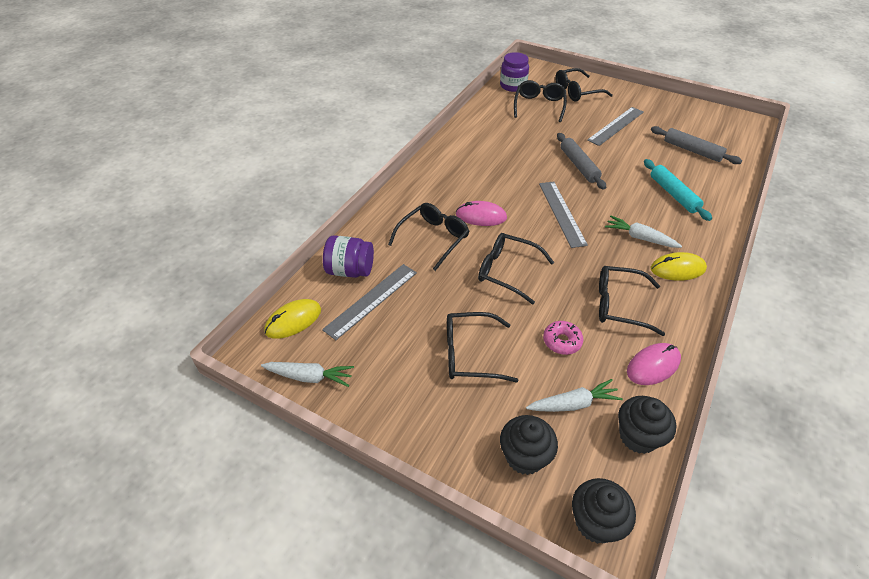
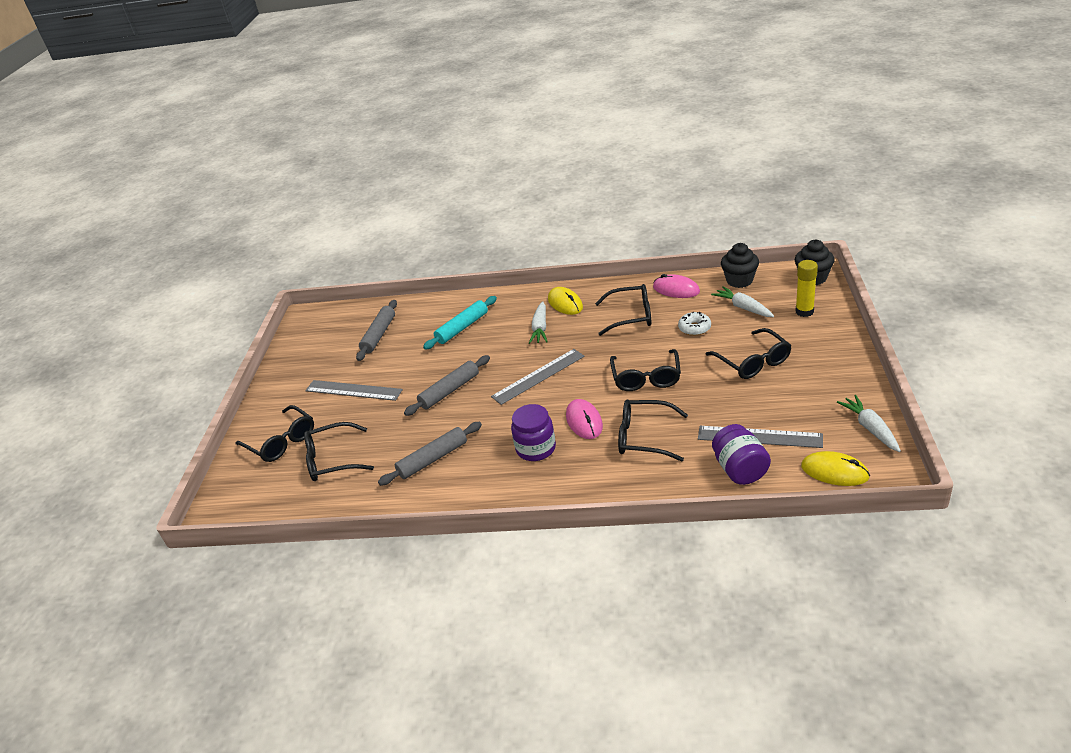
camera: 110 degrees left, 10 degrees down
purple jar [500,52,529,92] -> purple jar moved to [511,404,556,461]
black cupcake [500,415,558,475] -> yellow glue stick [795,260,818,317]
pink donut [543,321,583,355] -> white donut [678,311,711,336]
black glasses [599,266,665,336] -> black glasses turned 75 degrees counterclockwise [595,284,651,336]
none -> grey rolling pin [378,422,482,486]

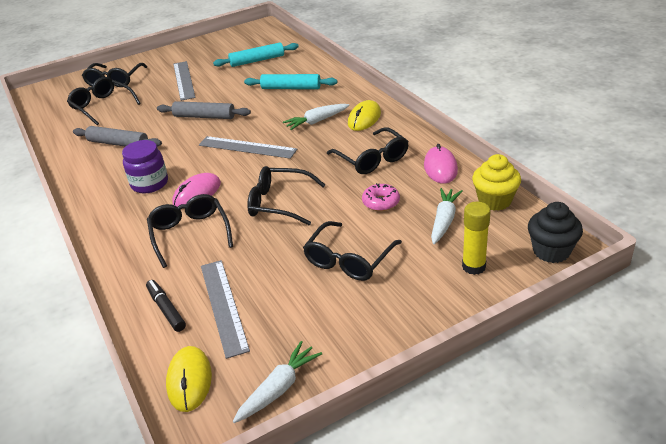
camera: 55 degrees right, 0 degrees up
grey rolling pin [356,300,397,361] -> turquoise rolling pin [213,42,299,67]
black glasses [610,349,681,391] -> black glasses turned 45 degrees clockwise [247,166,325,225]
white donut [678,311,711,336] -> pink donut [362,183,400,211]
purple jar [712,424,771,485] -> black marker [146,280,186,332]
black cupcake [721,243,759,288] -> yellow cupcake [472,154,521,211]

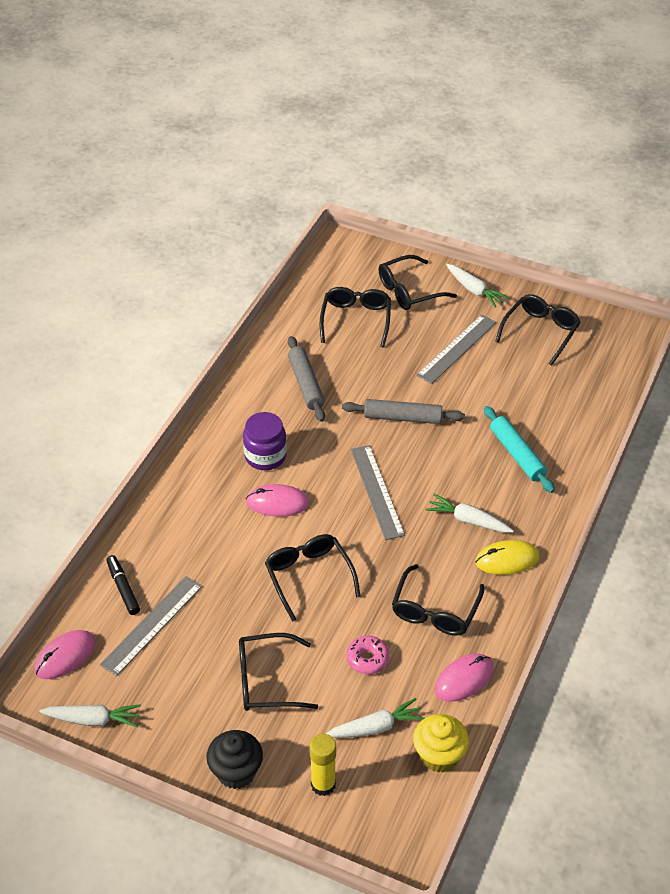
camera: 50 degrees right, 10 degrees up
black marker [146,280,186,332] -> black marker turned 45 degrees counterclockwise [106,555,140,615]
black glasses [147,194,233,268] -> black glasses moved to [495,294,580,366]
grey rolling pin [157,101,251,119] -> grey rolling pin turned 60 degrees counterclockwise [342,399,465,424]
yellow mouse [166,346,212,412] -> pink mouse [35,630,95,679]
turquoise rolling pin [213,42,299,67] -> none
black cupcake [528,202,583,263] -> black cupcake moved to [206,730,263,789]
none -> white carrot [446,264,509,307]

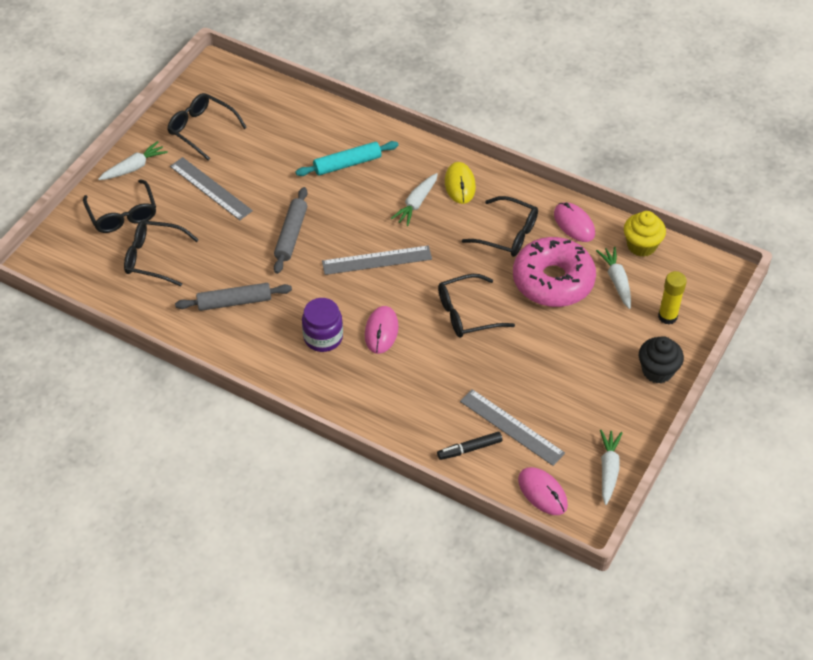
camera: 85 degrees left, 5 degrees up
black glasses [239,633,318,711] -> none
pink donut [346,636,390,674] -> pink donut [513,237,596,307], size x2.36

